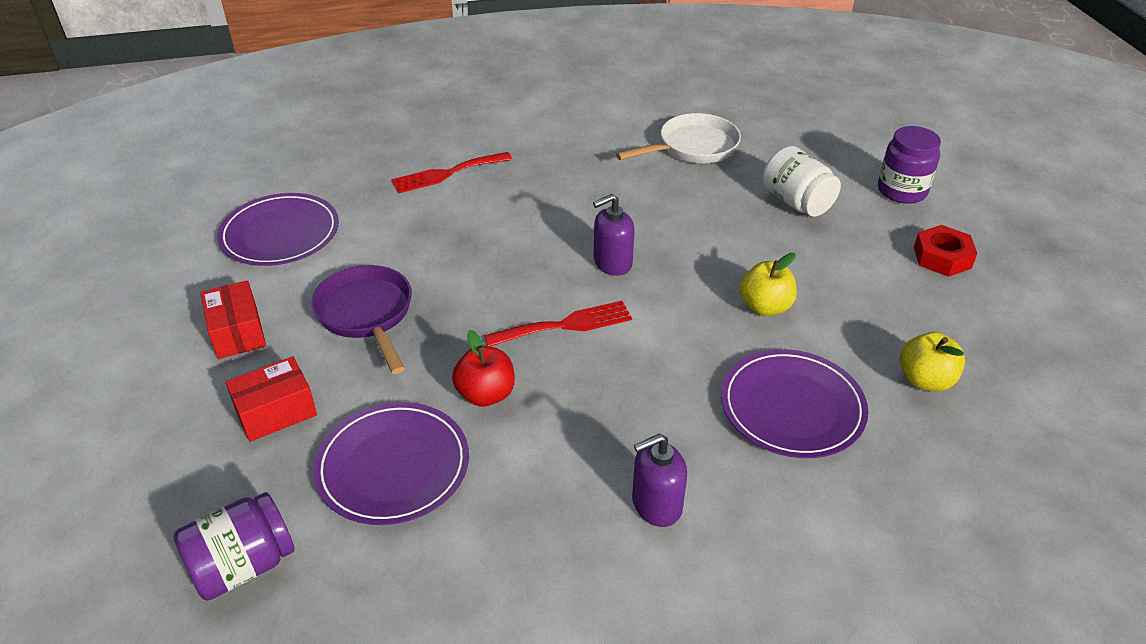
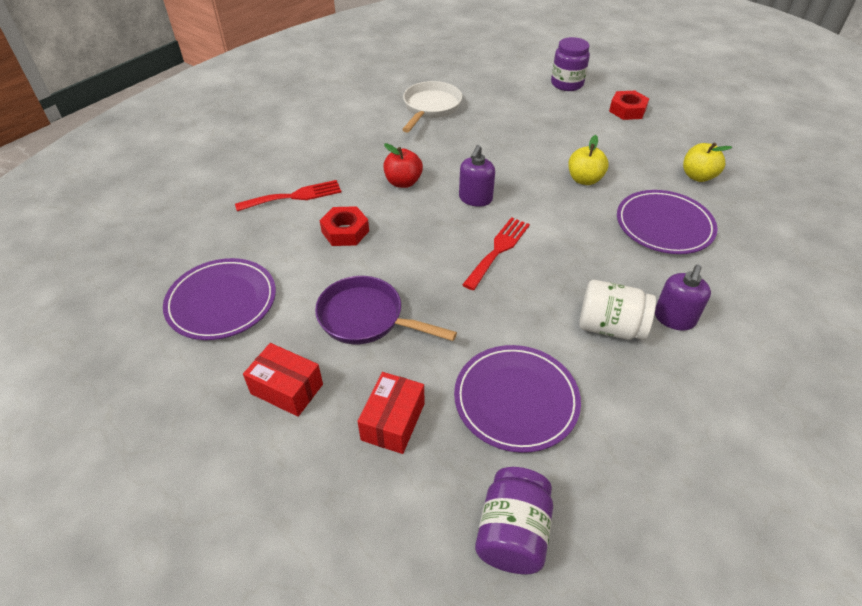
camera: 40 degrees left, 5 degrees up
red fork [391,152,512,193] -> red fork turned 135 degrees counterclockwise [235,180,341,212]
red apple [452,330,515,407] -> red apple moved to [383,143,423,188]
white jar [763,146,841,217] -> white jar moved to [579,280,656,340]
none -> red nut [320,206,369,246]

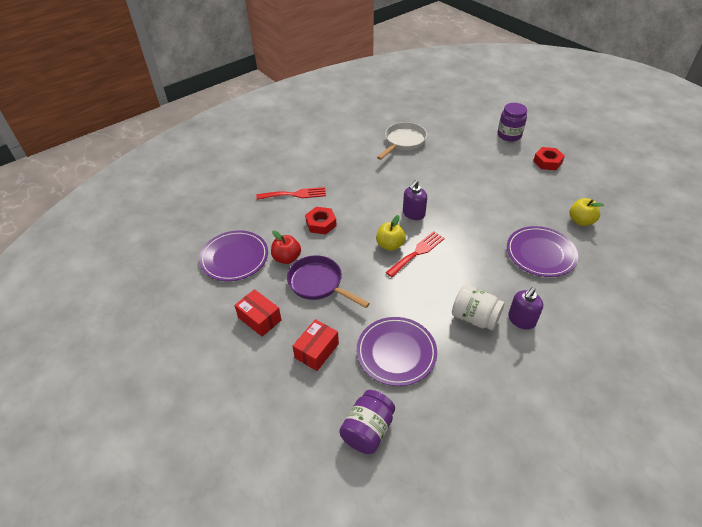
camera: 15 degrees right, 0 degrees up
red apple [383,143,423,188] -> red apple moved to [271,230,301,264]
yellow apple [568,135,609,185] -> yellow apple moved to [376,215,406,251]

